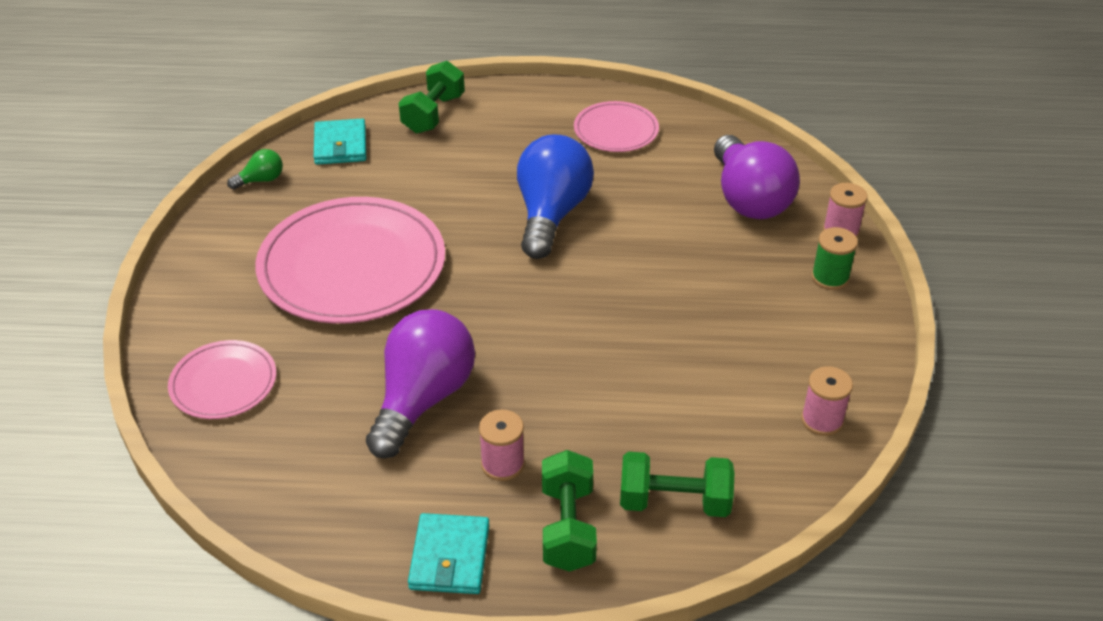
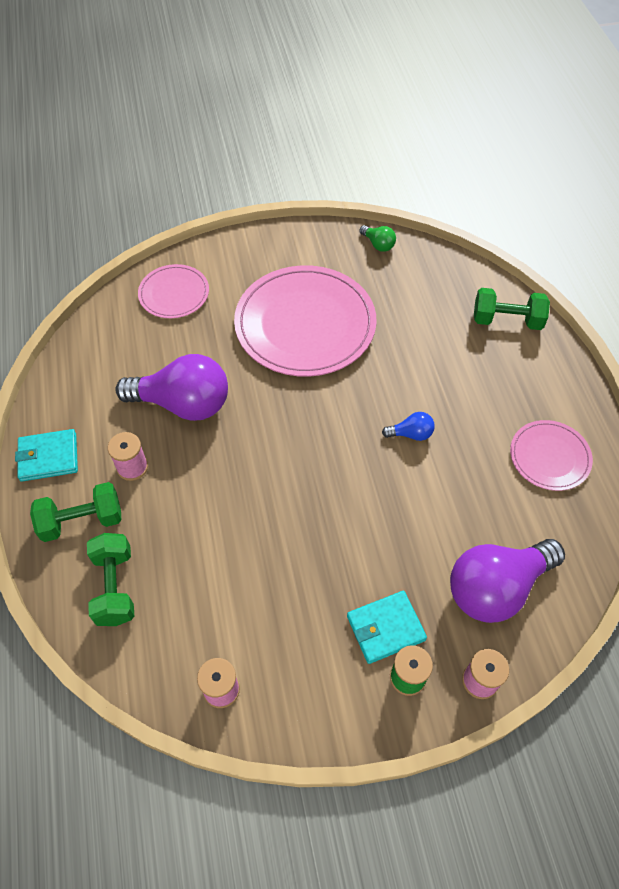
camera: 75 degrees right, 15 degrees up
turquoise wallet [314,118,366,165] -> turquoise wallet moved to [347,591,427,664]
blue light bulb [517,134,594,259] -> blue light bulb [382,412,435,441], size x0.44

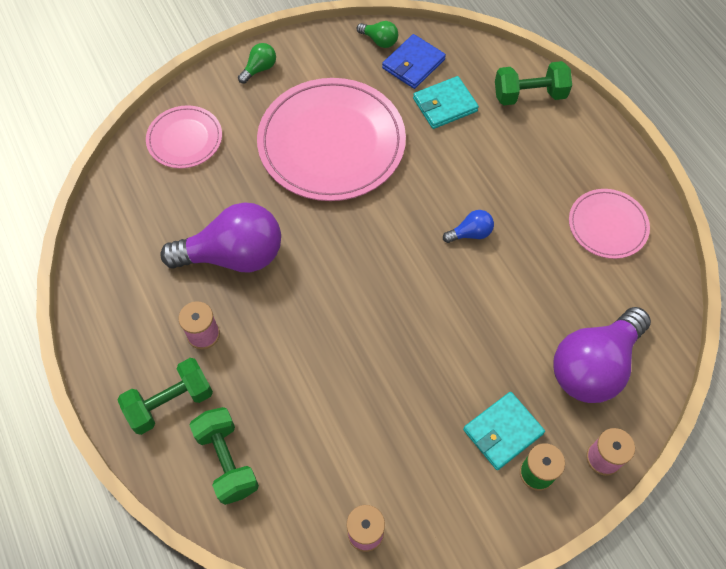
camera: 15 degrees left, 5 degrees up
turquoise wallet [15,429,78,481] -> turquoise wallet moved to [413,76,479,129]
none -> green light bulb [238,43,276,84]
none -> blue wallet [382,34,446,89]

